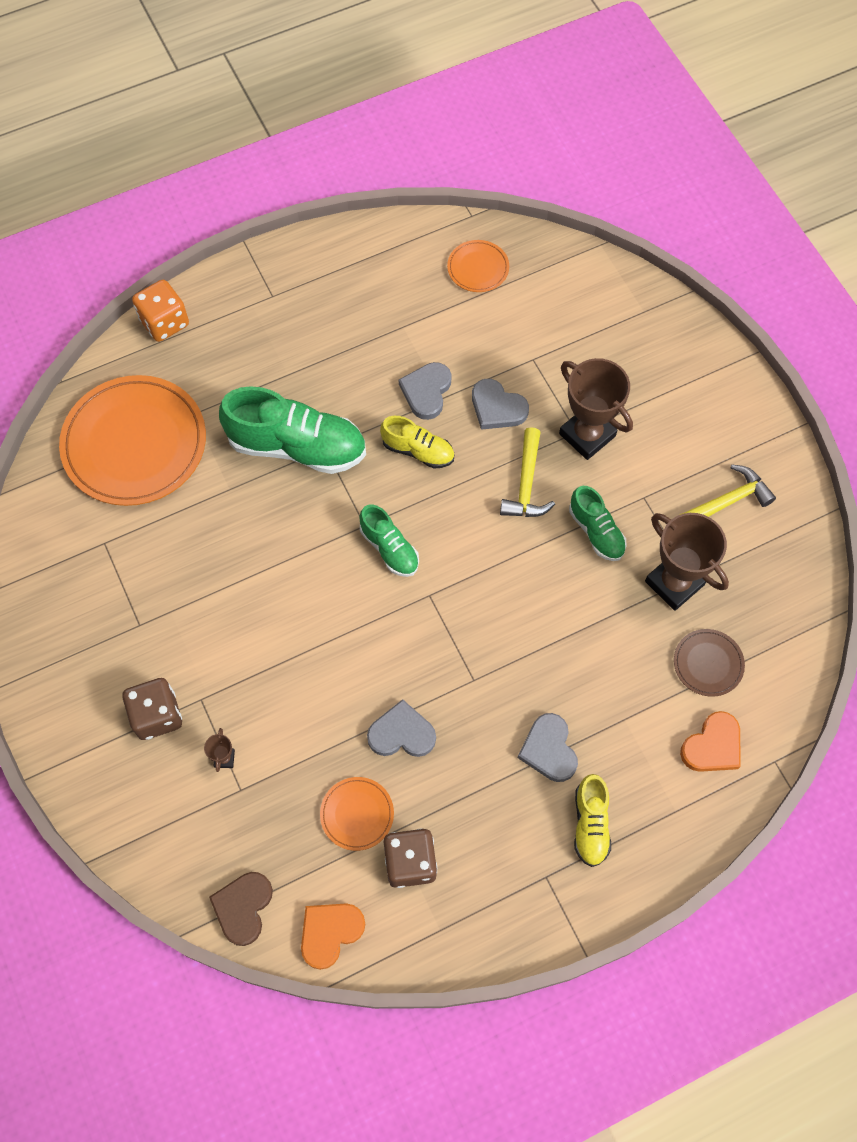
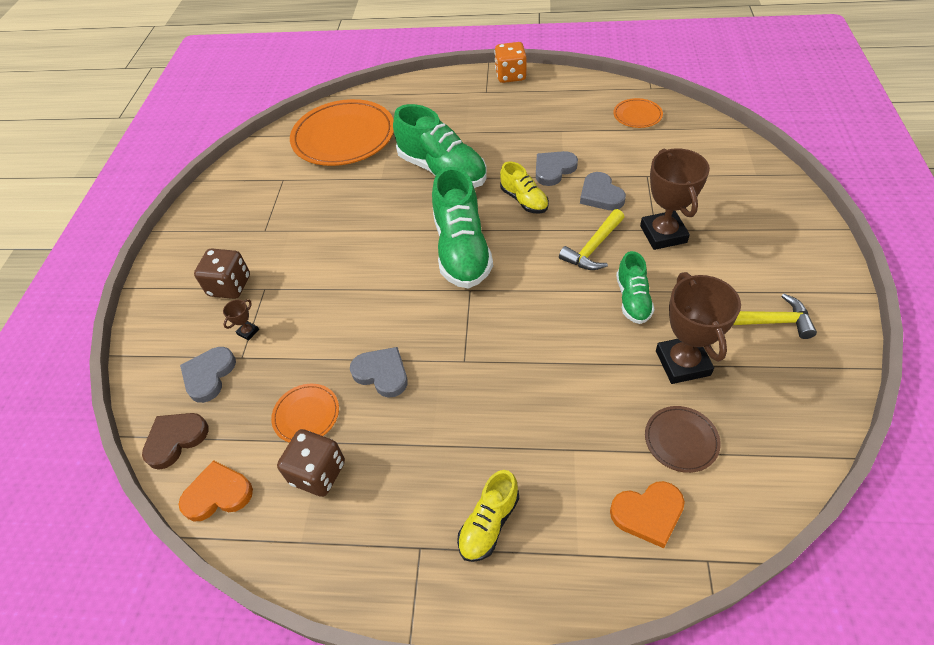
camera: 35 degrees right, 15 degrees down
orange dice [132,280,189,342] -> orange dice moved to [494,42,527,83]
green shoe [359,504,419,577] -> green shoe [432,167,493,289], size x1.86
grey heart [518,713,578,782] -> grey heart moved to [180,347,236,403]

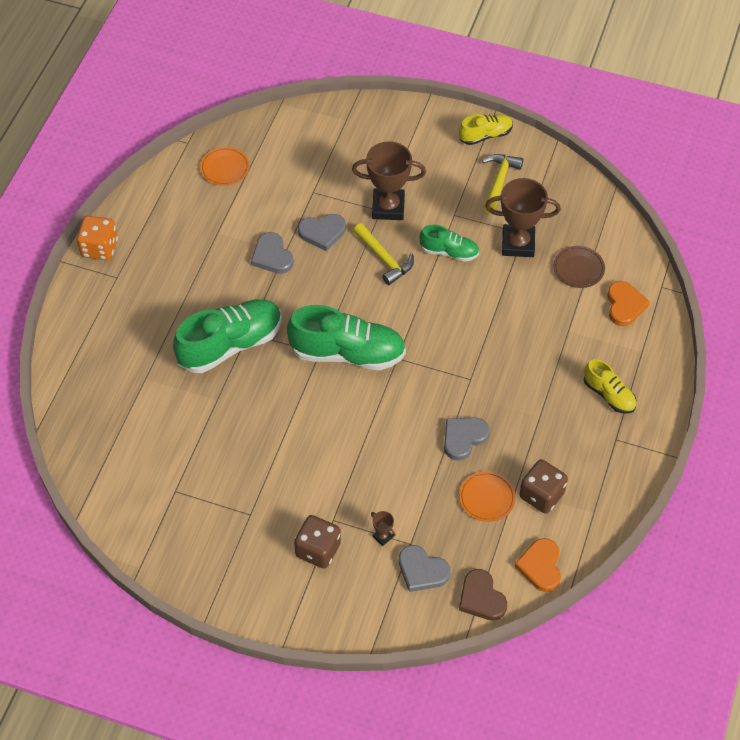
camera: 80 degrees left, 5 degrees up
orange plate [290,99,394,166] -> none
yellow shoe [500,162,549,214] -> yellow shoe moved to [459,114,513,145]

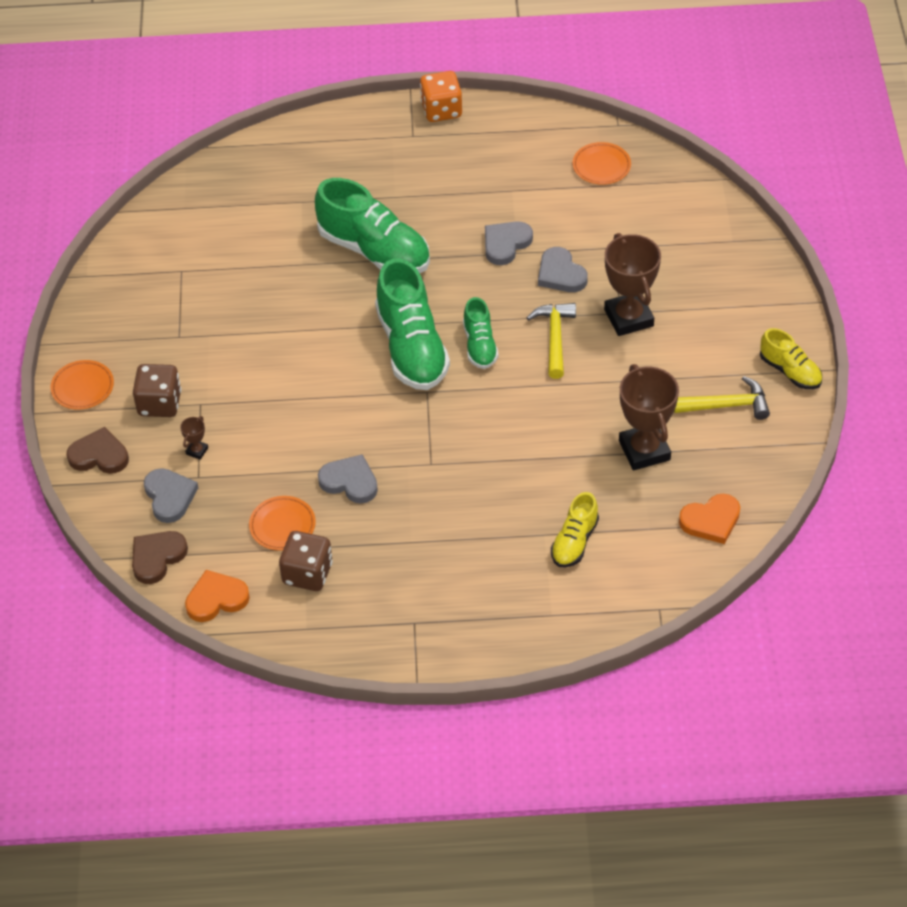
camera: 70 degrees right, 5 degrees down
yellow hammer [353,223,414,285] -> yellow hammer turned 150 degrees clockwise [527,303,576,379]
grey heart [399,545,451,592] -> grey heart turned 150 degrees clockwise [144,468,198,523]
green shoe [420,225,479,262] -> green shoe moved to [463,297,499,369]
brown plate [553,246,605,288] -> none
yellow shoe [584,359,636,414] -> yellow shoe moved to [551,492,599,568]
orange heart [607,281,650,326] -> orange heart moved to [679,494,740,544]
none -> orange plate [50,360,114,410]
none -> brown heart [66,427,129,474]

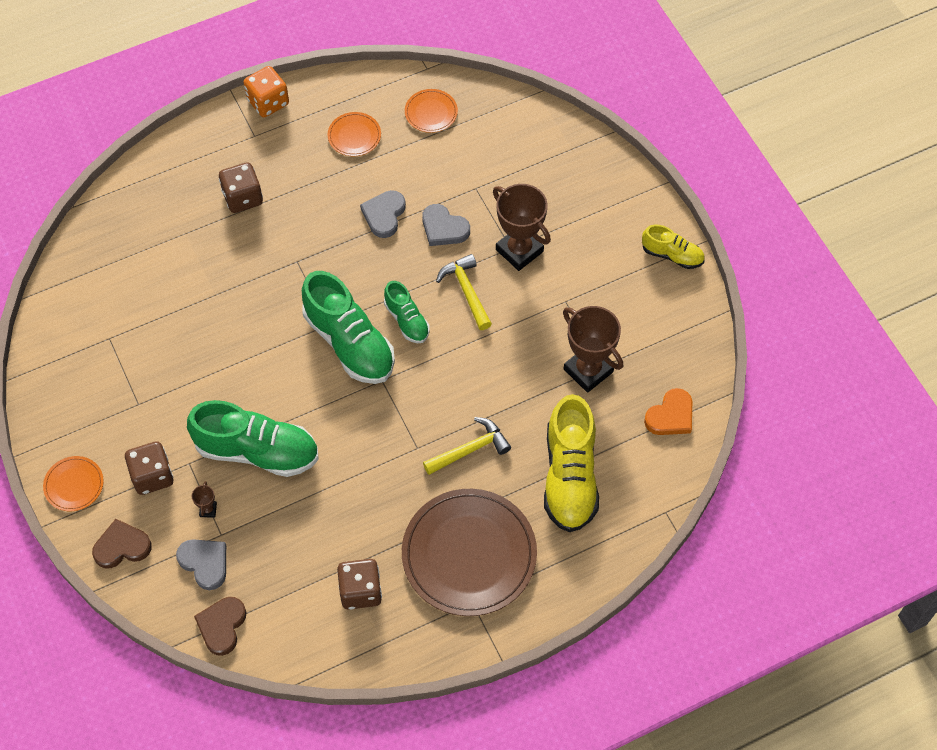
camera: 25 degrees left, 10 degrees up
orange heart [185,570,250,622] -> none
orange plate [249,496,316,551] -> orange plate moved to [328,112,381,156]
green shoe [315,178,430,273] -> green shoe moved to [187,400,319,477]
grey heart [318,454,378,503] -> none
yellow shoe [551,492,599,568] -> yellow shoe [544,394,599,532], size x1.86
yellow hammer [674,376,770,420] -> yellow hammer moved to [423,417,511,475]
none -> brown dice [219,162,263,213]
none -> brown plate [402,489,537,616]

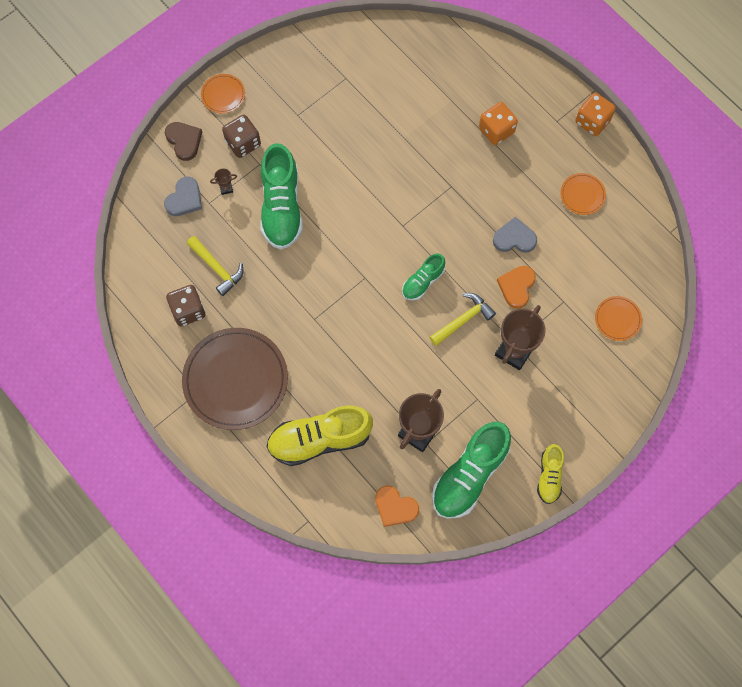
camera: 75 degrees right, 10 degrees up
brown heart [194,597,247,656] -> none
brown dice [219,162,263,213] -> orange dice [479,102,518,145]
green shoe [302,271,395,384] -> green shoe moved to [432,422,511,519]
orange plate [405,89,458,133] -> orange plate moved to [595,296,642,341]
grey heart [422,204,470,246] -> orange heart [497,266,536,309]
yellow hammer [423,417,511,475] -> yellow hammer moved to [187,236,244,296]

